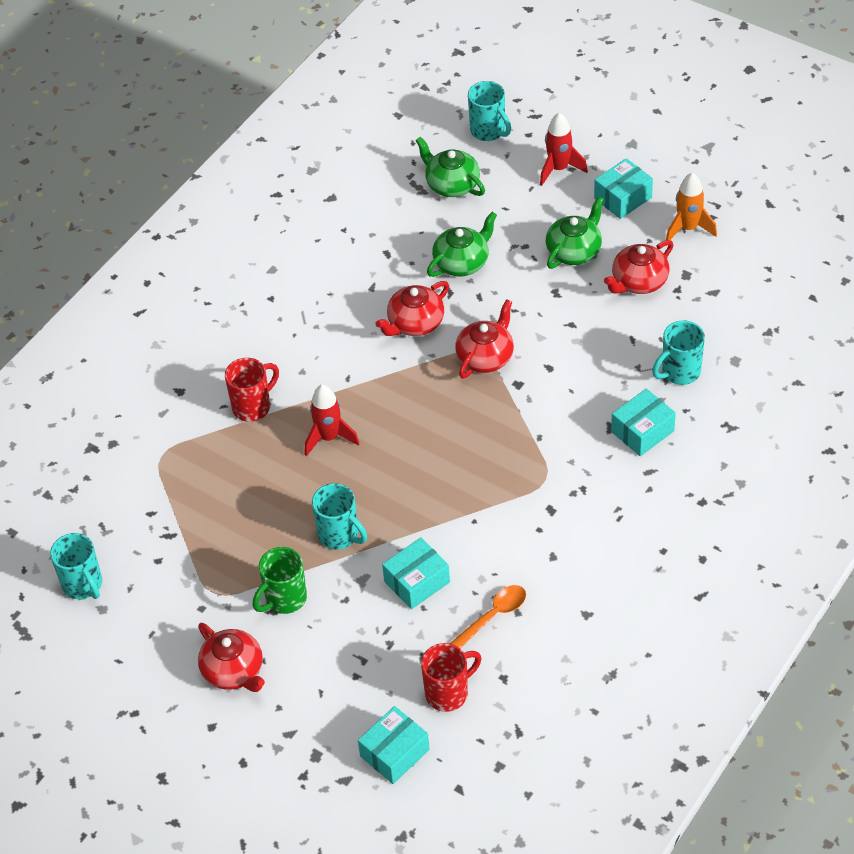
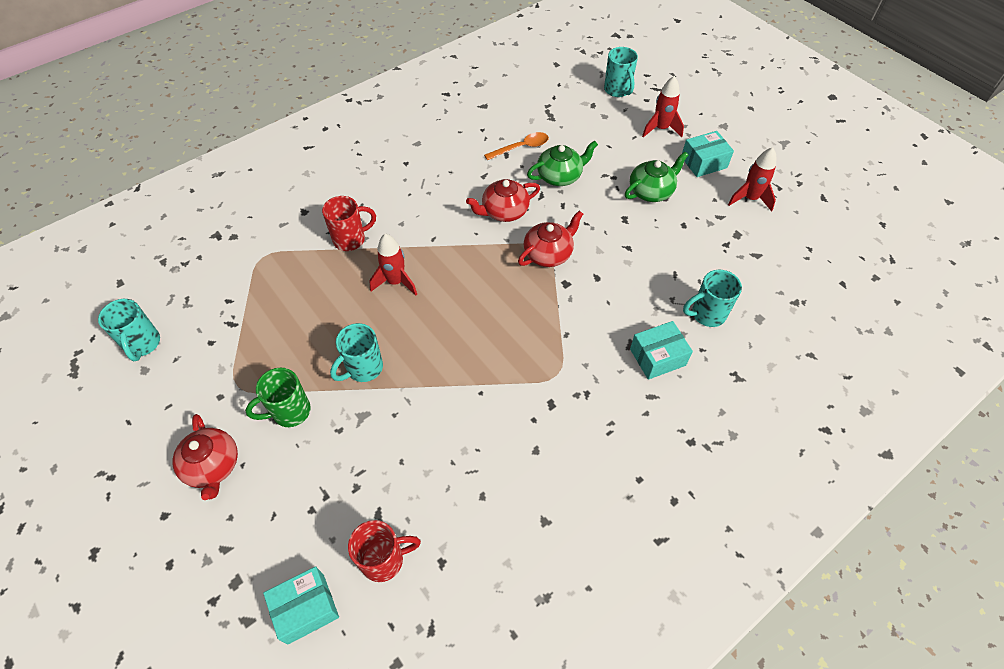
camera: 15 degrees right, 5 degrees up
turquoise mug [312,483,367,550] -> turquoise mug turned 75 degrees clockwise [330,323,383,382]
turquoise box [382,537,450,609] -> none
green teapot [415,137,485,197] -> none
orange spoon [450,585,526,649] -> orange spoon moved to [484,132,549,160]
red teapot [604,240,674,294] -> none
orange rocket [666,172,717,240] -> red rocket [728,147,776,212]

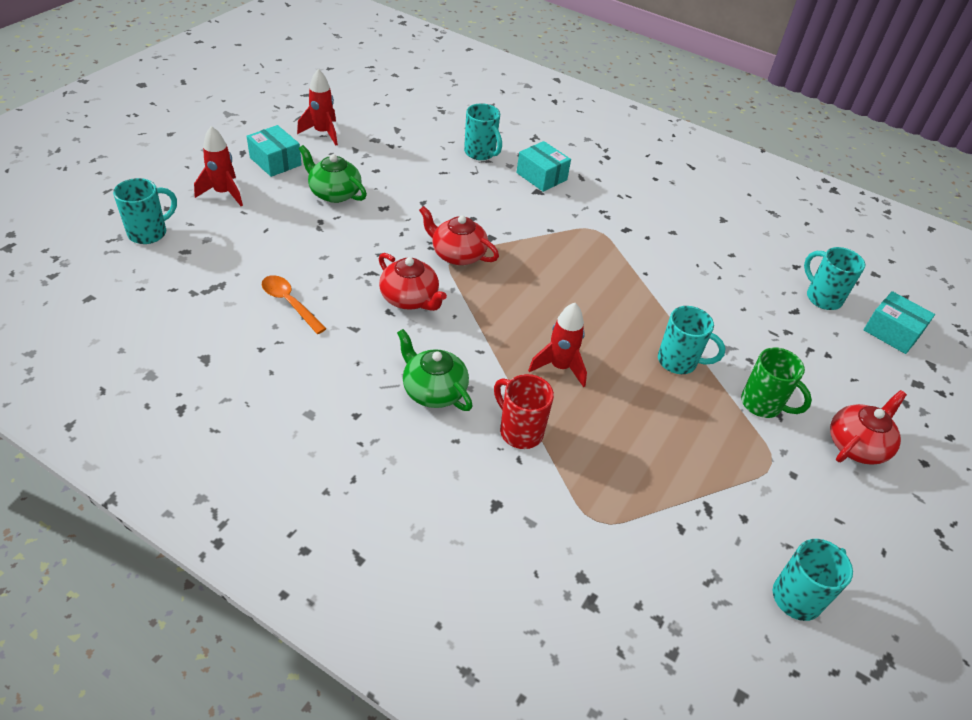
camera: 115 degrees left, 10 degrees down
red mug [348,520,421,582] -> turquoise mug [804,247,865,310]
green teapot [527,141,598,186] -> green teapot moved to [397,329,473,411]

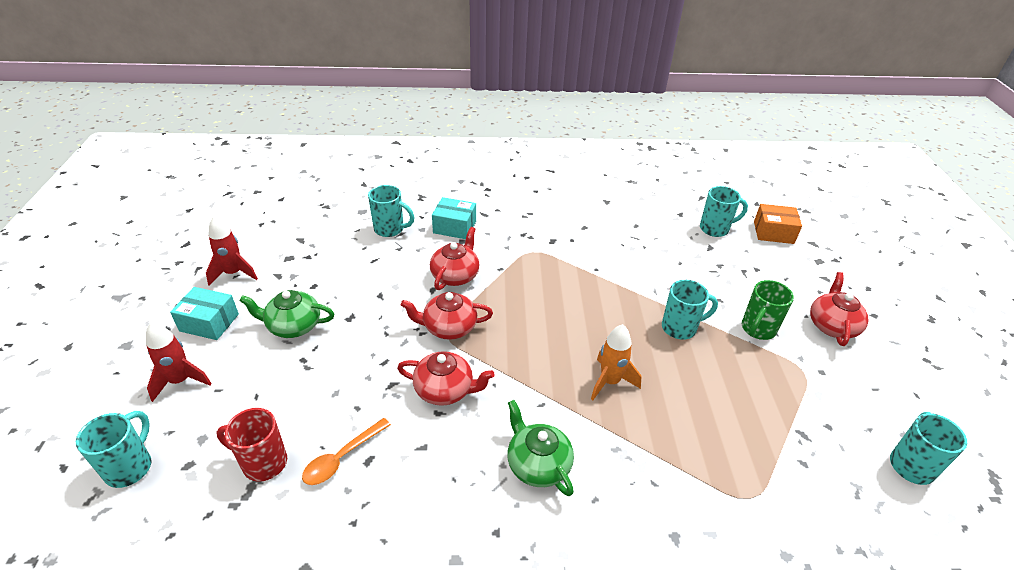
camera: 30 degrees left, 5 degrees down
orange spoon [262,275,327,334] -> orange spoon turned 60 degrees counterclockwise [302,418,391,485]
green teapot [397,329,473,411] -> green teapot turned 45 degrees clockwise [507,400,574,496]
red mug [494,374,554,449] -> red mug moved to [216,408,287,482]
red rocket [528,303,587,388] -> orange rocket [591,324,641,400]
green mug [741,347,812,418] -> green mug turned 120 degrees clockwise [742,280,794,340]
turquoise mug [804,247,865,310] -> turquoise mug turned 150 degrees clockwise [700,186,748,237]
turquoise box [863,291,935,354] -> orange box [754,204,802,244]
none -> red teapot [430,227,479,290]

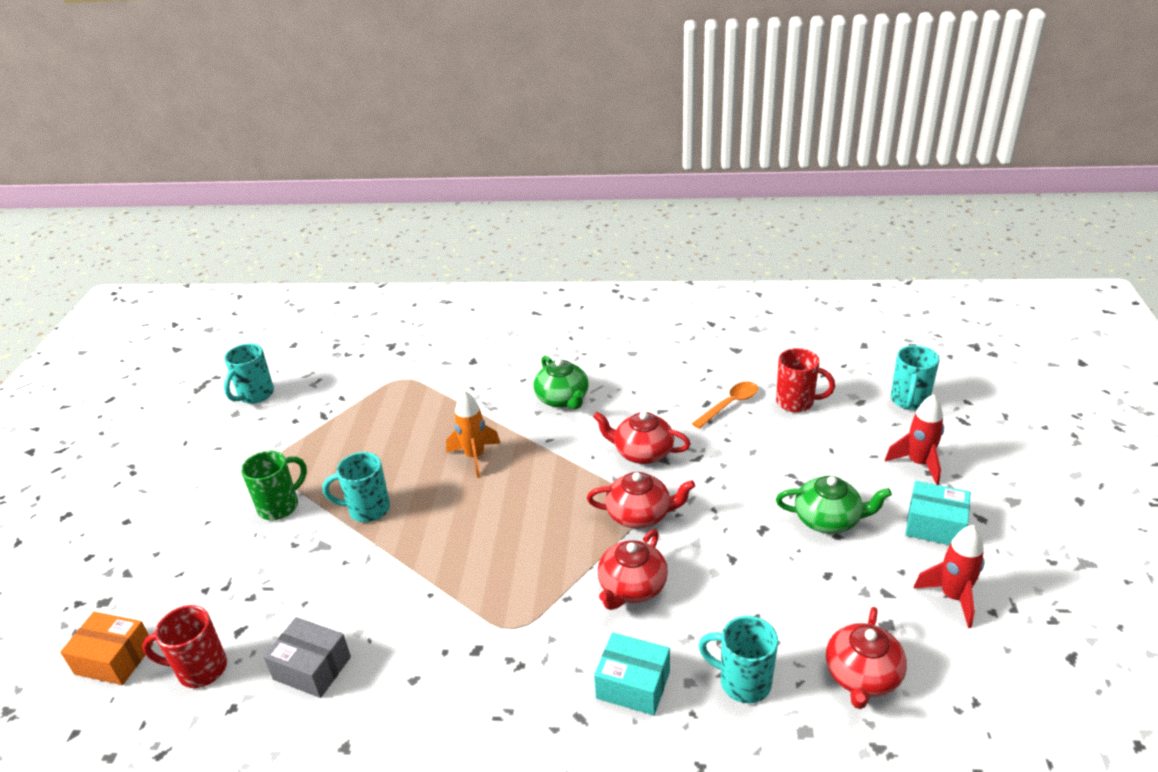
camera: 170 degrees left, 5 degrees down
turquoise mug [700,186,748,237] -> red mug [142,605,227,688]
red teapot [810,272,868,346] -> red teapot moved to [826,607,907,709]
none -> grey box [264,617,351,698]

